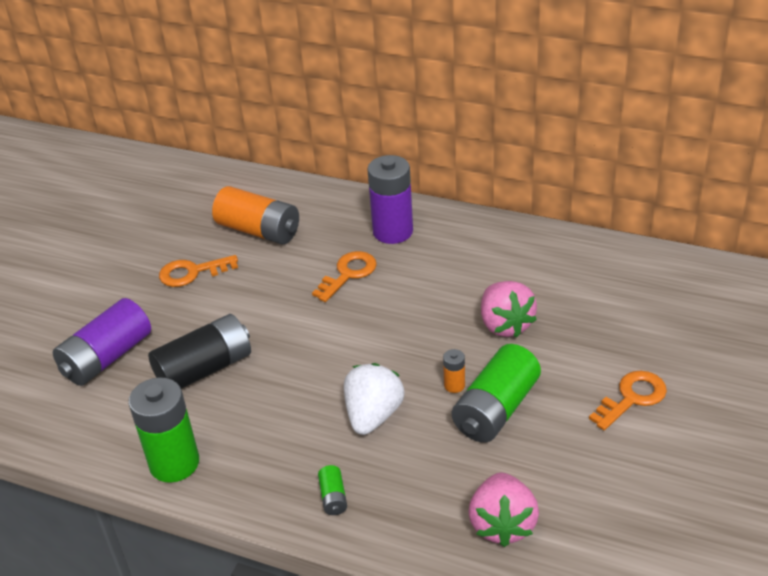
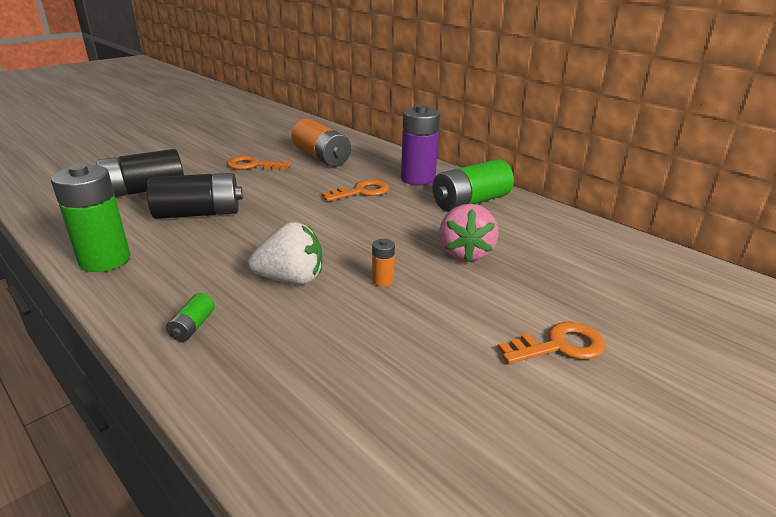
camera: 20 degrees right, 10 degrees down
purple battery [53,298,151,386] -> black battery [96,149,184,197]
white strawberry [344,363,404,435] -> white strawberry turned 45 degrees clockwise [248,222,322,285]
green battery [452,344,541,443] -> green battery moved to [433,159,514,211]
pink strawberry [469,473,539,547] -> none

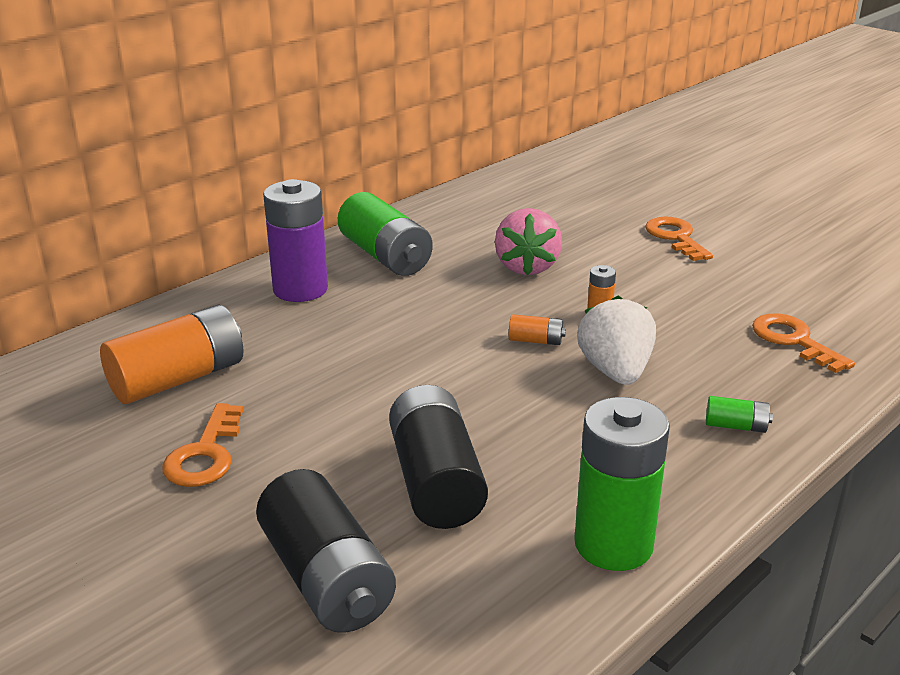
camera: 90 degrees left, 0 degrees up
orange key [322,179,389,201] -> orange key moved to [752,313,855,373]
pink strawberry [439,204,499,263] -> pink strawberry turned 90 degrees clockwise [495,208,562,275]
none -> orange battery [509,314,566,345]

